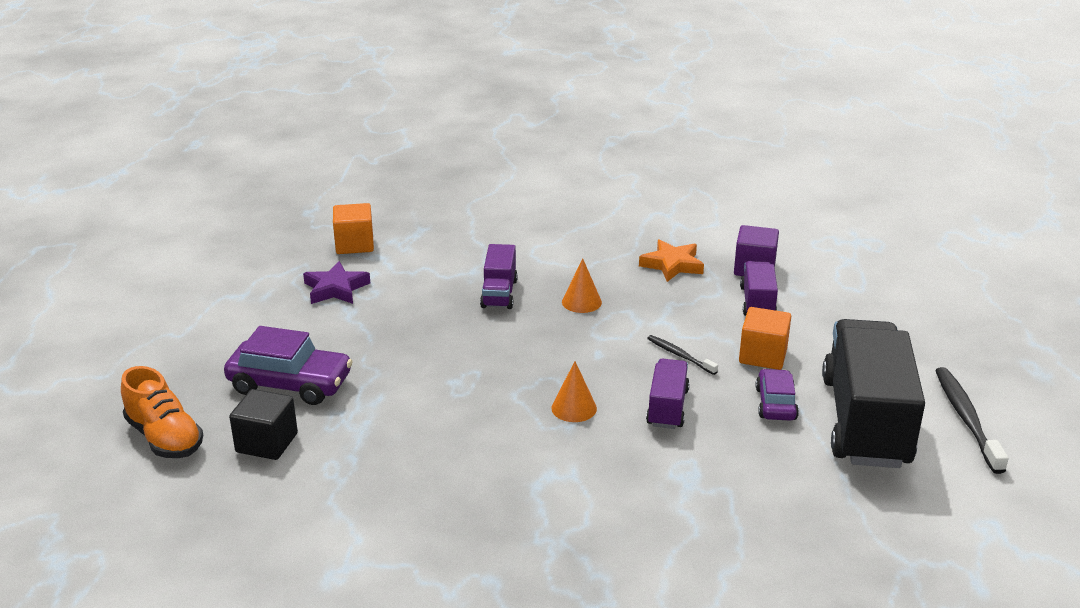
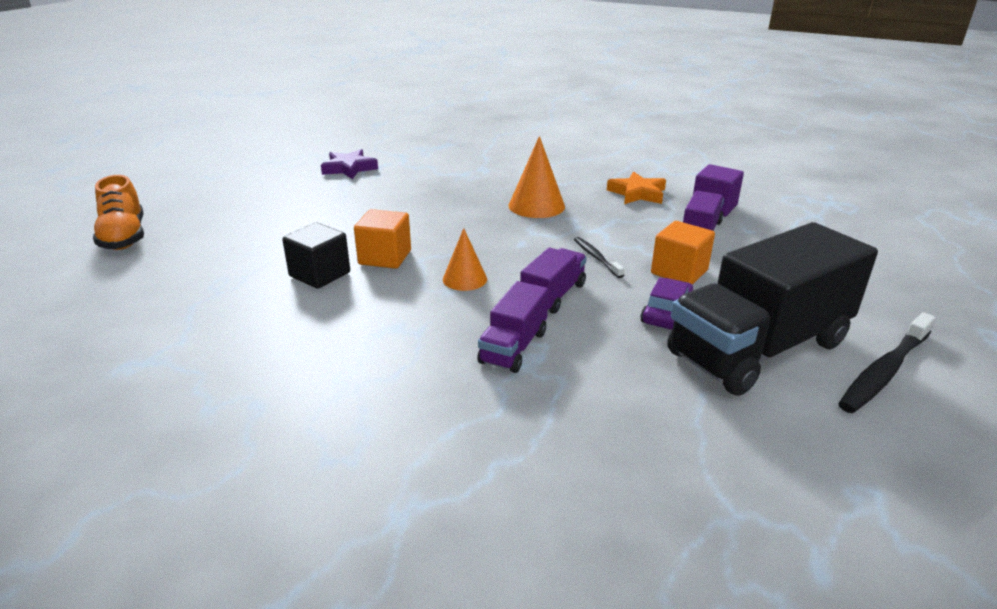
camera: 20 degrees right, 0 degrees up
purple car [224,326,353,405] -> none
black cube [229,389,298,460] -> black cube moved to [282,223,350,289]
orange cube [333,203,374,254] -> orange cube moved to [354,209,411,269]
purple truck [480,244,518,309] -> purple truck moved to [477,281,548,373]
orange cone [562,258,602,313] -> orange cone [509,136,565,218], size x1.55
black truck [822,319,925,468] -> black truck turned 150 degrees counterclockwise [667,222,878,396]
black toothbrush [935,367,1009,474] -> black toothbrush turned 150 degrees counterclockwise [838,312,936,413]

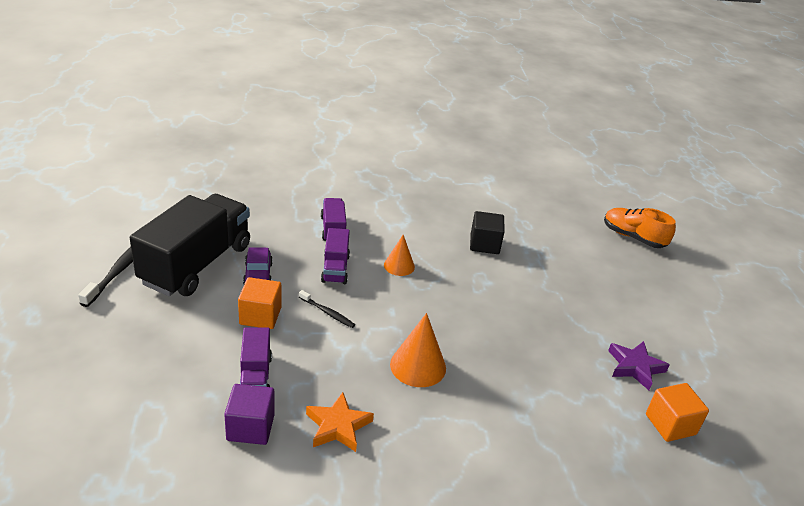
camera: 145 degrees right, 5 degrees up
orange cube [354,209,411,269] -> orange cube moved to [646,383,709,442]

